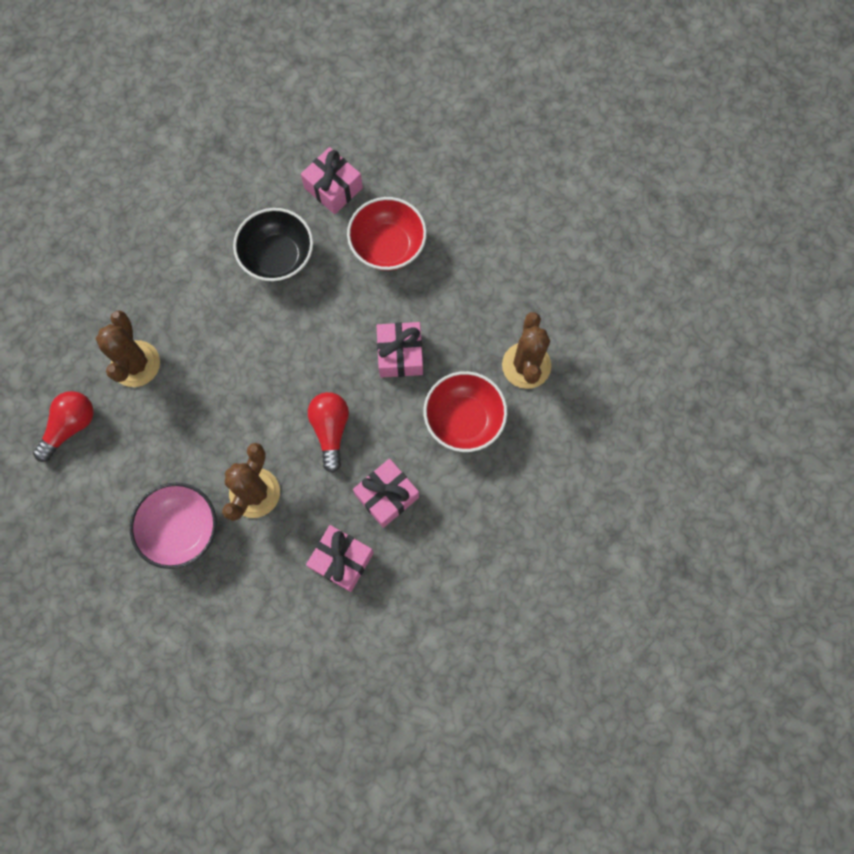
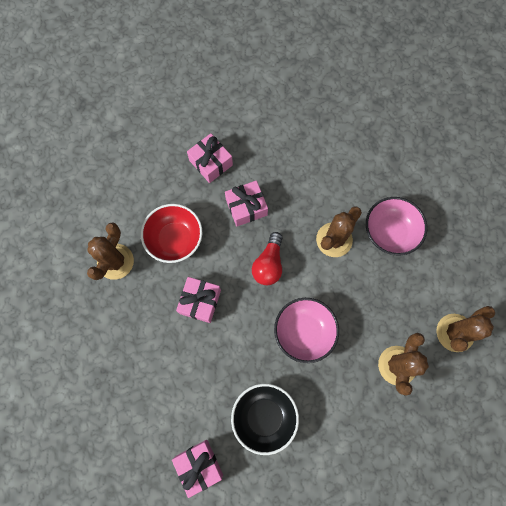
camera: 160 degrees left, 0 degrees up
red light bulb [33,391,93,462] -> brown cactus [437,306,495,352]
pink gift [306,525,374,592] -> pink gift moved to [187,133,233,183]
red bowl [347,197,427,271] -> none
none -> pink bowl [274,298,339,363]

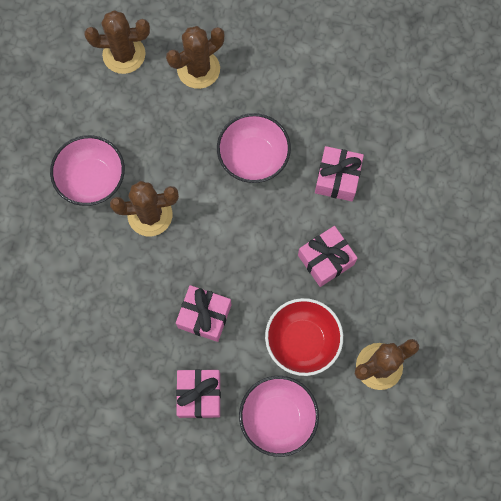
camera: 140 degrees left, 0 degrees up
pink gift [172,440,223,498] -> pink gift moved to [315,146,364,201]
black bowl [231,384,299,455] -> none
red light bulb [252,232,283,285] -> none
none -> pink bowl [239,376,319,457]

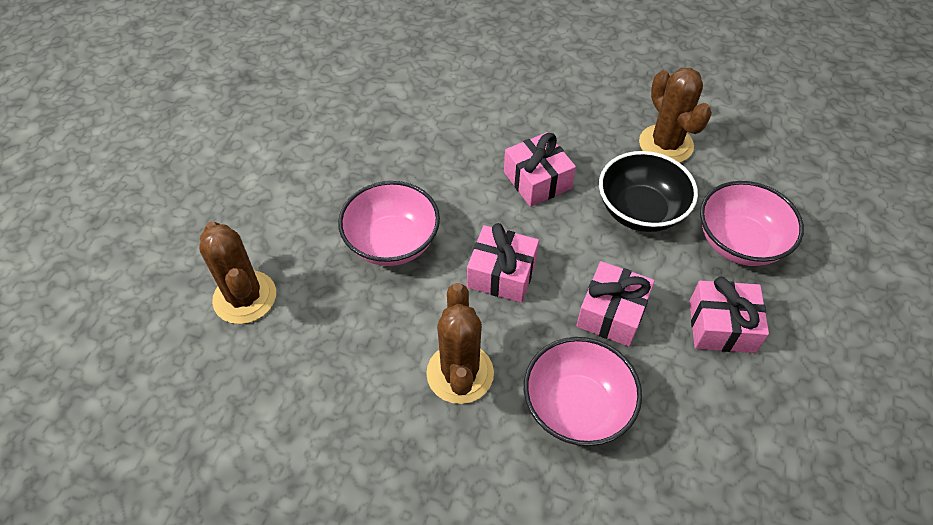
camera: 85 degrees left, 20 degrees down
pink bowl [50,135,125,206] -> pink bowl moved to [524,337,642,446]
brown cactus [85,10,150,74] -> none
red bowl [265,298,343,376] -> black bowl [599,151,698,232]
pink gift [315,146,364,201] -> pink gift moved to [467,223,539,303]

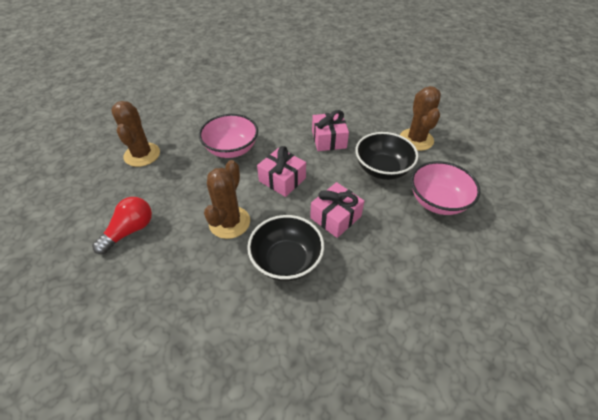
camera: 20 degrees right, 5 degrees down
pink bowl [524,337,642,446] -> black bowl [247,215,324,281]
pink gift [690,277,769,353] -> none
none -> red light bulb [92,197,152,254]

